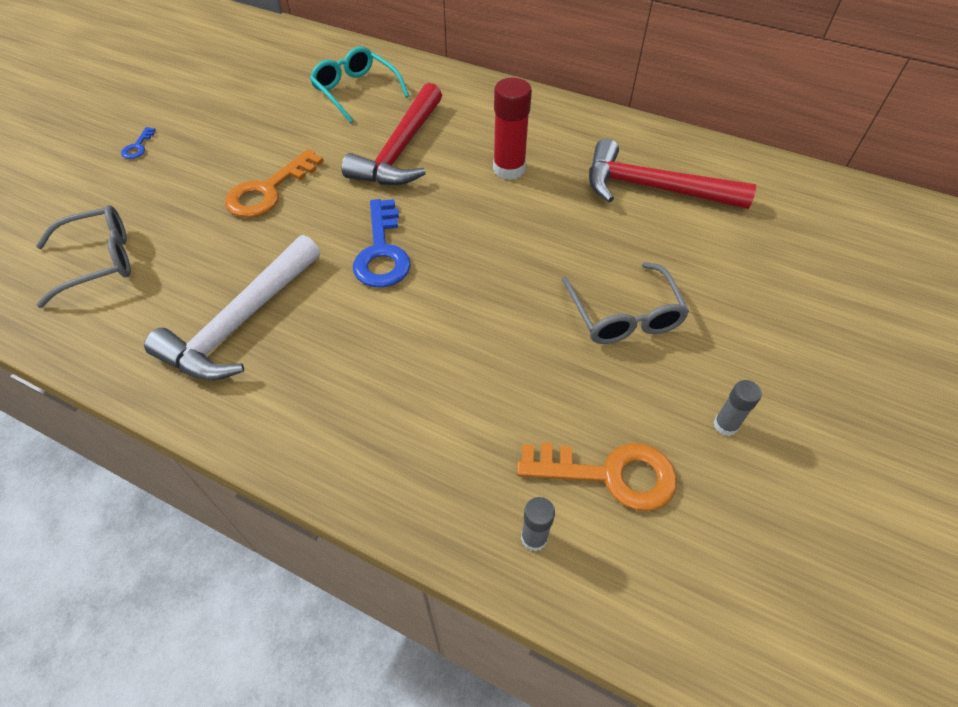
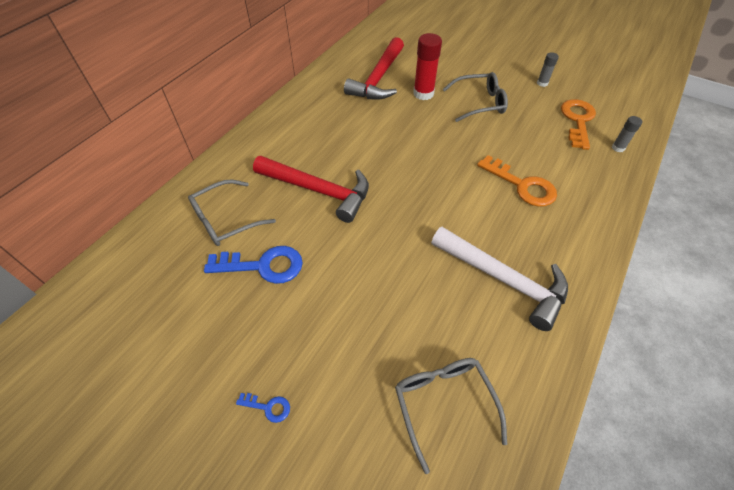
camera: 85 degrees left, 0 degrees up
orange key [225,149,324,218] -> orange key moved to [477,155,557,207]
turquoise glasses [310,47,409,123] -> grey glasses [188,179,276,246]
blue key [353,199,411,287] -> blue key moved to [204,246,303,284]
red glue stick [493,78,532,180] -> red glue stick moved to [413,33,442,100]

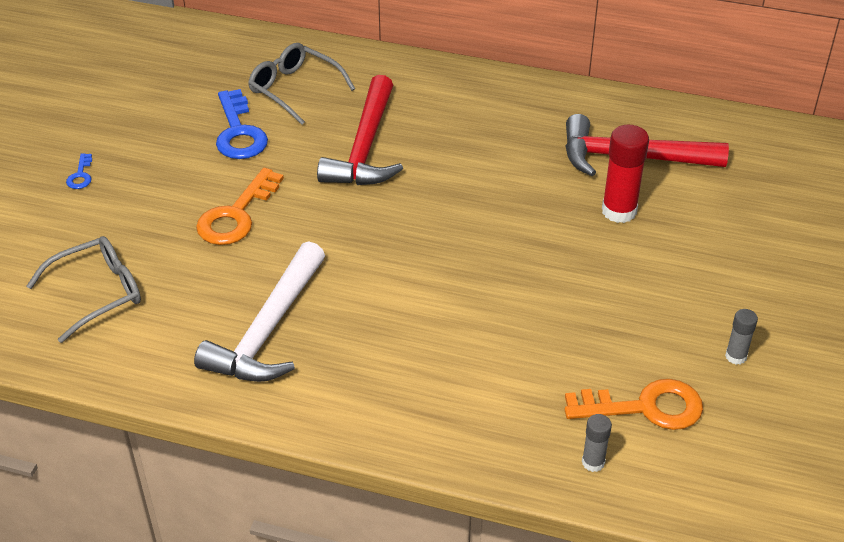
camera: 75 degrees right, 10 degrees down
grey glasses [443,72,508,122] -> none
orange key [477,155,557,207] -> orange key moved to [196,168,284,245]

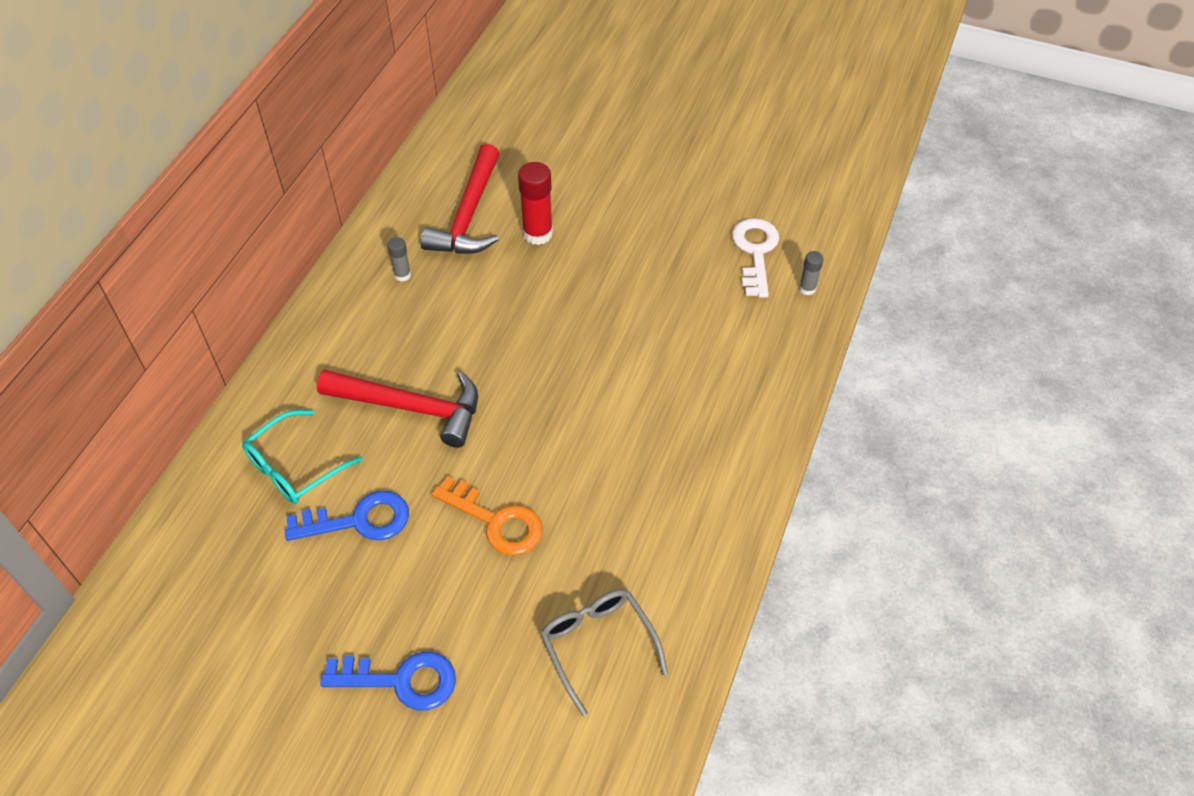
camera: 85 degrees left, 10 degrees up
blue key [66,153,92,189] -> blue key [320,652,456,710], size x2.14
white hammer [194,241,325,382] -> none
grey glasses [248,43,355,125] -> turquoise glasses [242,410,363,504]
orange key [565,379,703,430] -> white key [732,218,779,298]
grey glue stick [725,309,758,365] -> grey glue stick moved to [387,237,411,282]

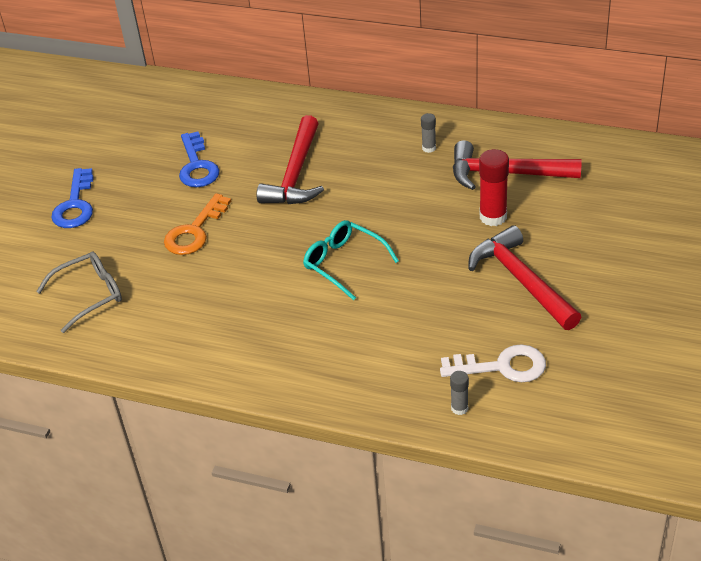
camera: 90 degrees right, 10 degrees down
turquoise glasses [242,410,363,504] -> turquoise glasses moved to [303,220,399,300]
none -> red hammer [468,225,581,330]

